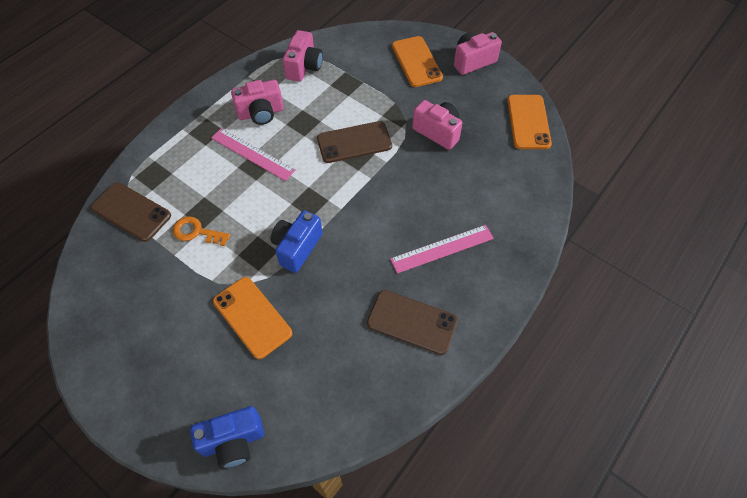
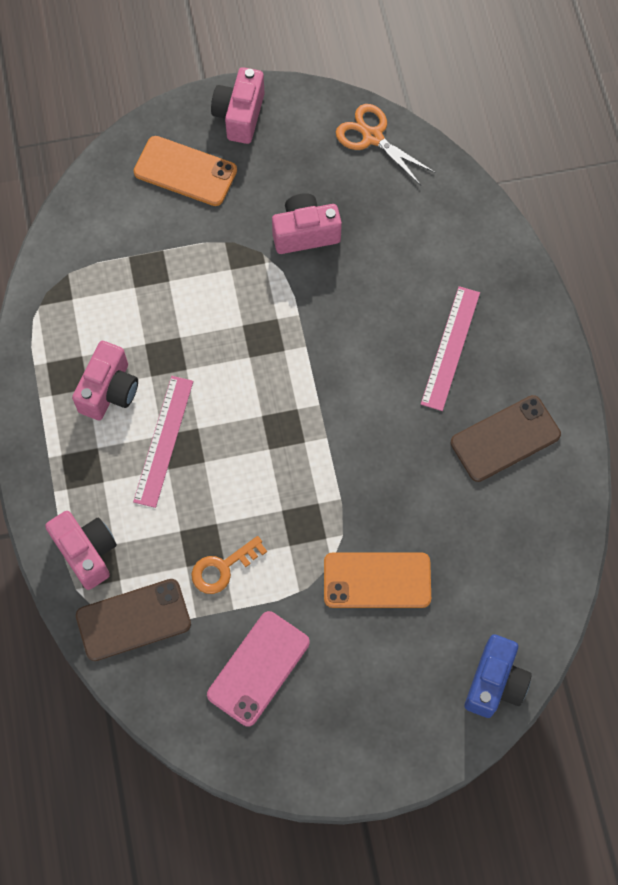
camera: 50 degrees left, 10 degrees up
pink ruler [211,128,296,181] -> pink ruler turned 60 degrees counterclockwise [133,376,193,508]
blue camera [271,210,322,273] -> none
pink camera [283,30,323,82] -> pink camera moved to [45,511,117,590]
brown phone [317,121,392,163] -> none
orange phone [507,95,552,149] -> orange scissors [336,104,435,185]
none -> pink phone [207,611,310,727]

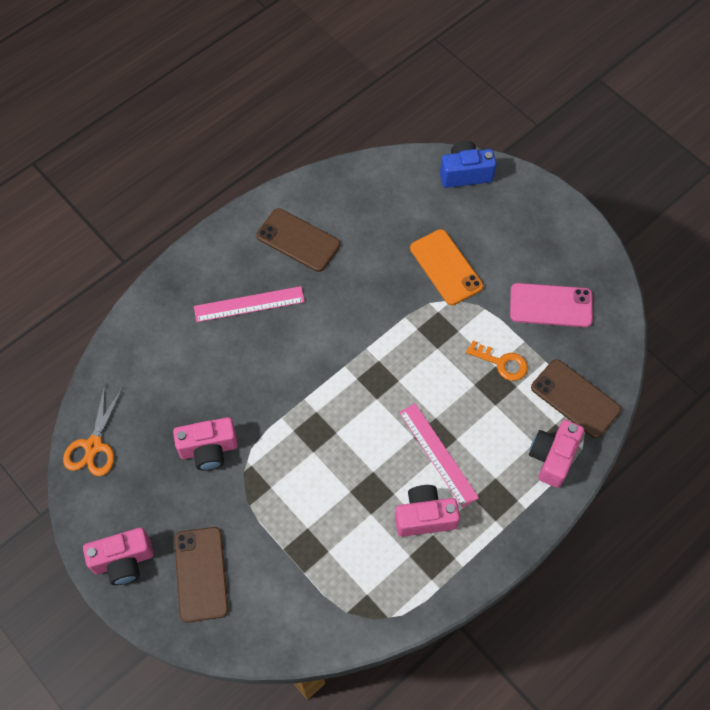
camera: 120 degrees left, 5 degrees down
pink ruler [133,376,193,508] -> pink ruler turned 75 degrees clockwise [399,403,479,508]
orange phone [134,136,237,206] -> brown phone [174,527,229,623]
pink camera [272,193,342,254] -> pink camera turned 60 degrees counterclockwise [173,417,238,471]

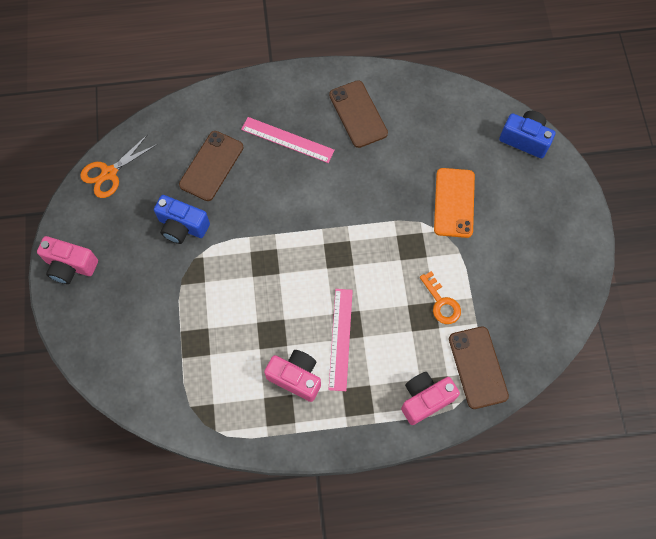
camera: 35 degrees right, 5 degrees up
pink camera [173,417,238,471] -> blue camera [154,195,210,244]
brown phone [174,527,229,623] -> brown phone moved to [179,131,243,201]
pink phone [510,283,593,327] -> none

